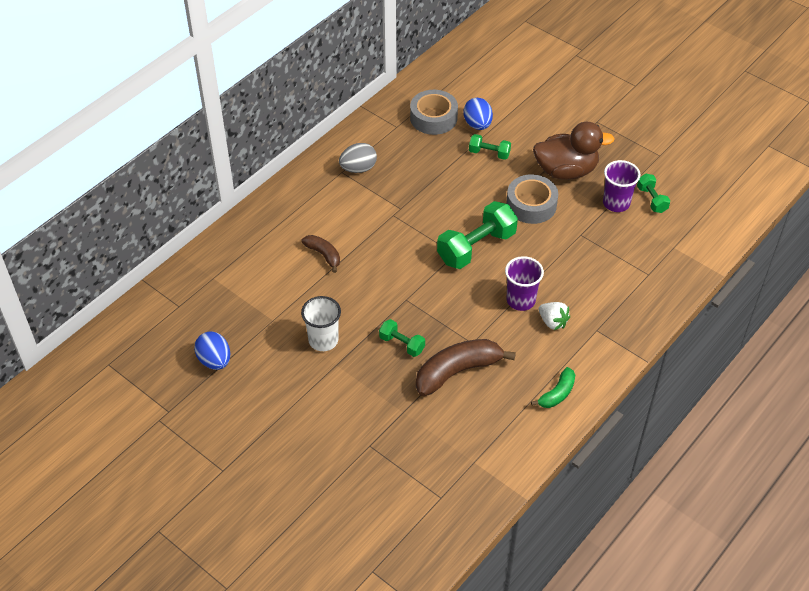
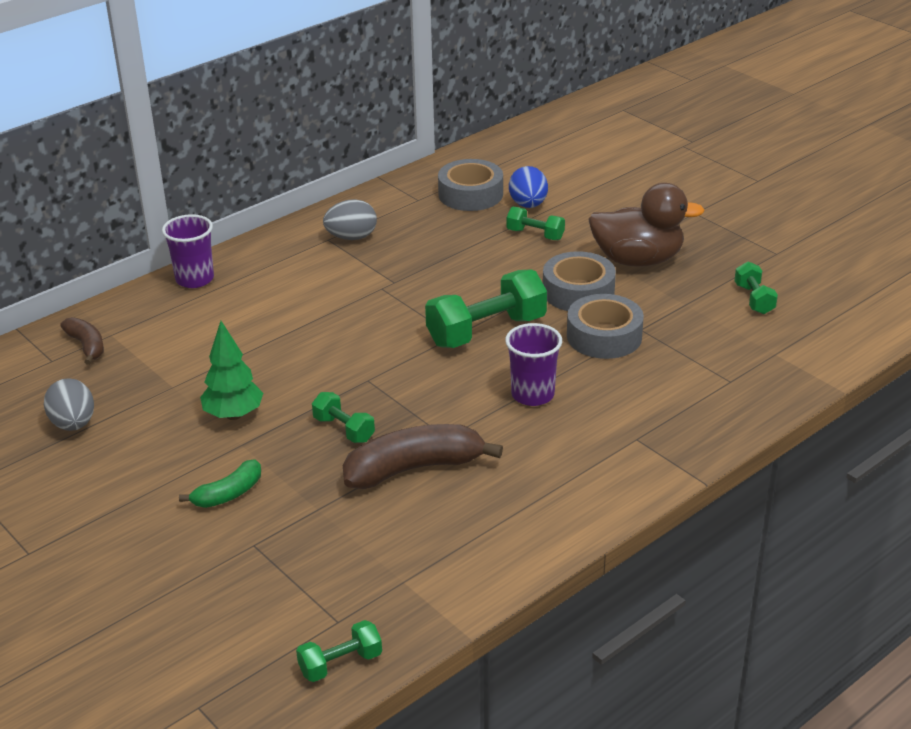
camera: 10 degrees right, 15 degrees down
blue egg [194,331,230,370] -> grey egg [44,378,94,431]
brown banana [301,235,340,273] -> brown banana moved to [60,317,104,365]
white cup [301,296,341,351] -> green tree [200,321,263,420]
green banana [531,367,575,408] -> green banana moved to [179,459,261,508]
white strawberry [539,302,570,330] -> none
purple cup [603,160,641,212] -> purple cup moved to [162,214,214,288]
none -> green dumbbell [296,620,382,682]
none -> grey tape [567,294,644,359]

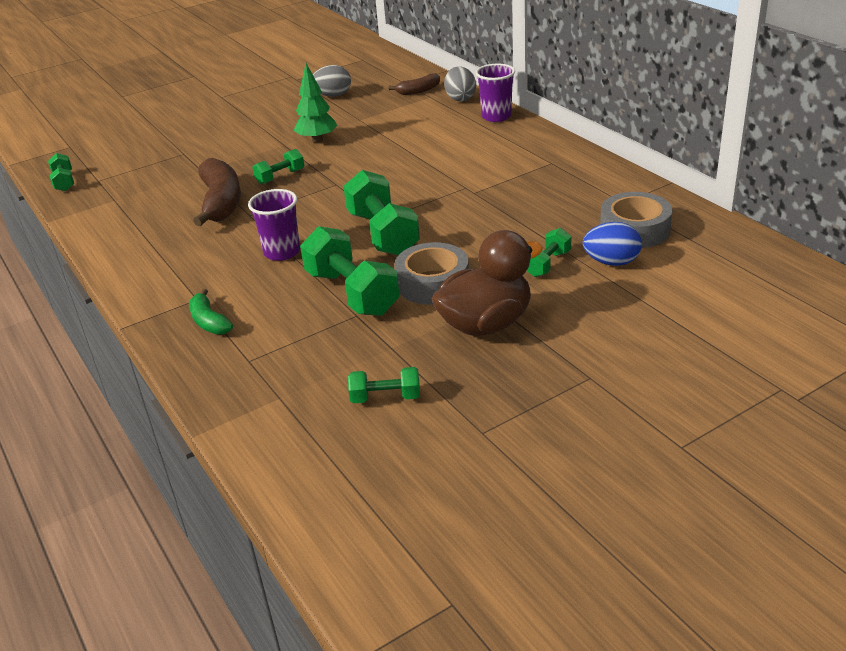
camera: 100 degrees right, 0 degrees up
green banana [179,459,261,508] -> green banana moved to [189,289,233,335]
grey egg [323,199,377,240] -> grey egg moved to [444,66,476,101]
grey tape [567,294,644,359] -> green dumbbell [300,226,399,316]
brown duck [588,183,705,267] -> brown duck turned 135 degrees counterclockwise [432,230,543,336]

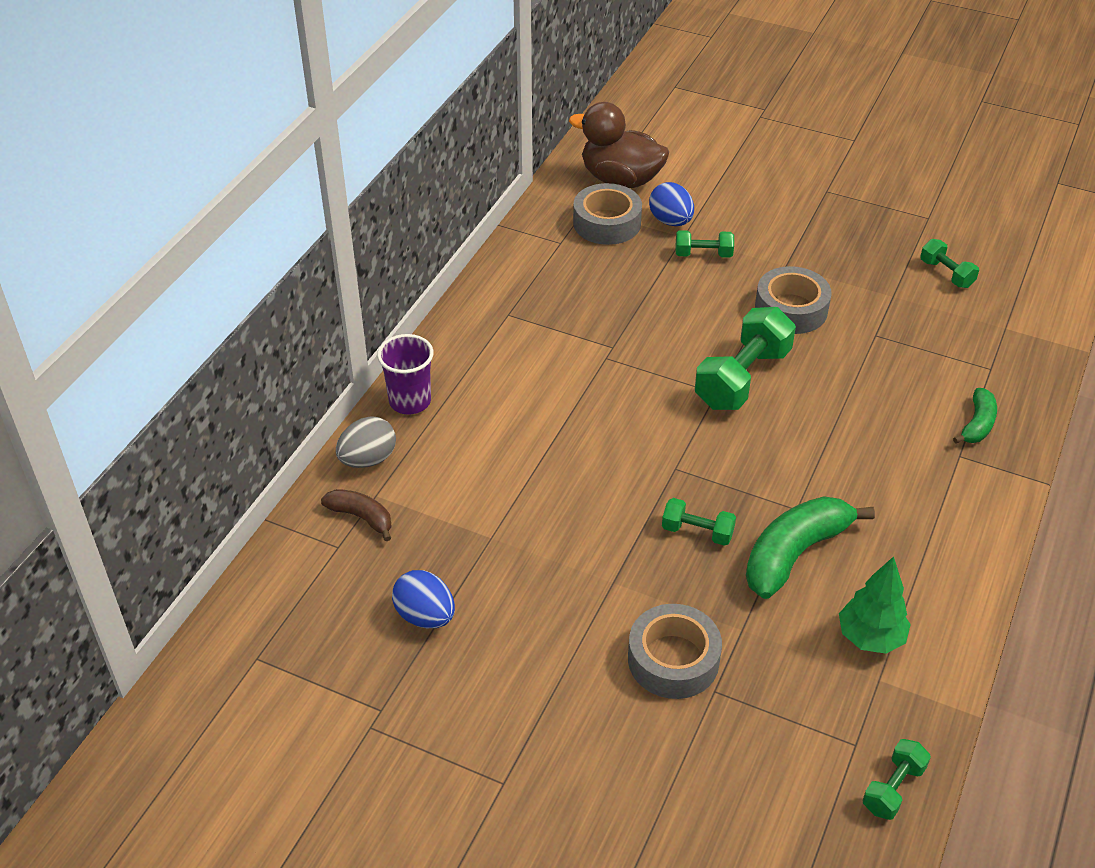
camera: 125 degrees left, 10 degrees up
brown banana [193,158,241,226] -> green banana [746,496,875,599]
purple cup [248,189,300,261] -> none
green tree [294,63,338,143] -> green tree moved to [839,556,911,654]
green dumbbell [300,226,399,316] -> none
grey egg [313,65,351,97] -> blue egg [392,570,455,628]
brown duck [432,230,543,336] -> brown duck moved to [569,102,669,188]
none -> grey tape [628,604,722,699]

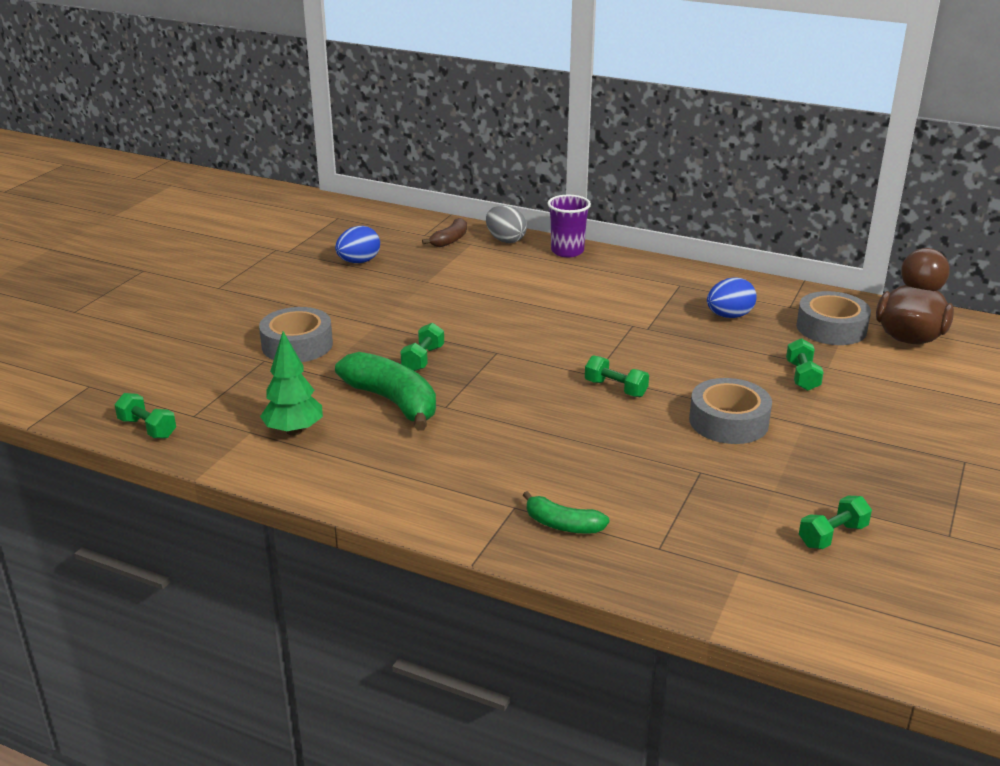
camera: 90 degrees right, 15 degrees down
blue egg [649,182,694,226] -> blue egg moved to [707,277,757,318]
green dumbbell [695,307,796,410] -> green dumbbell [585,355,649,397], size x0.52

